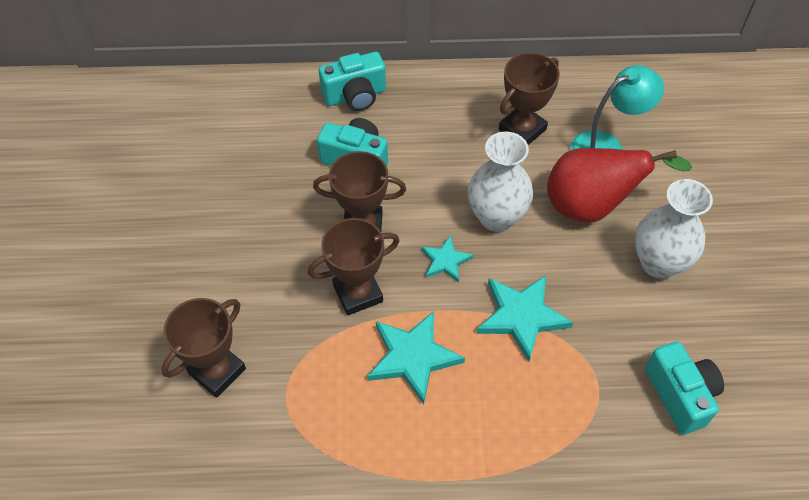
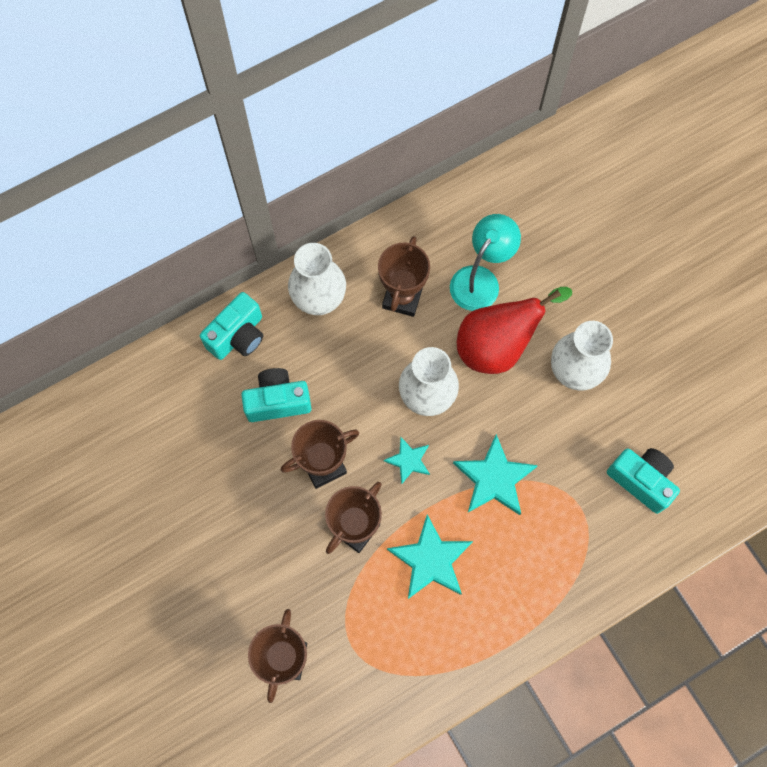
camera: 30 degrees left, 15 degrees up
none -> white vase [288,243,346,315]

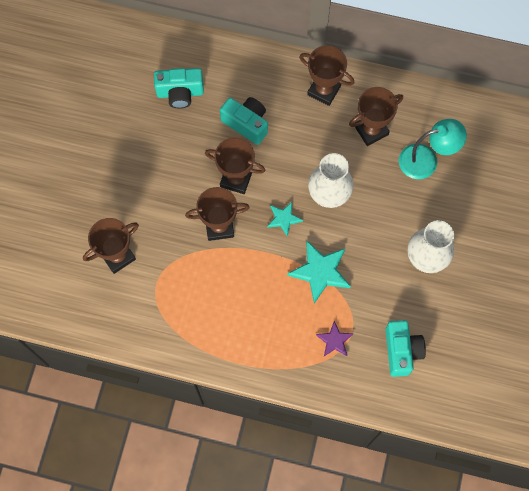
camera: 45 degrees right, 0 degrees up
turquoise camera [200,292,263,360] -> turquoise camera moved to [154,68,204,109]
white vase [288,243,346,315] -> brown trophy [299,45,354,106]
turquoise star [387,514,473,599] -> none
red pear [457,287,572,374] -> none
none -> purple star [316,321,354,356]

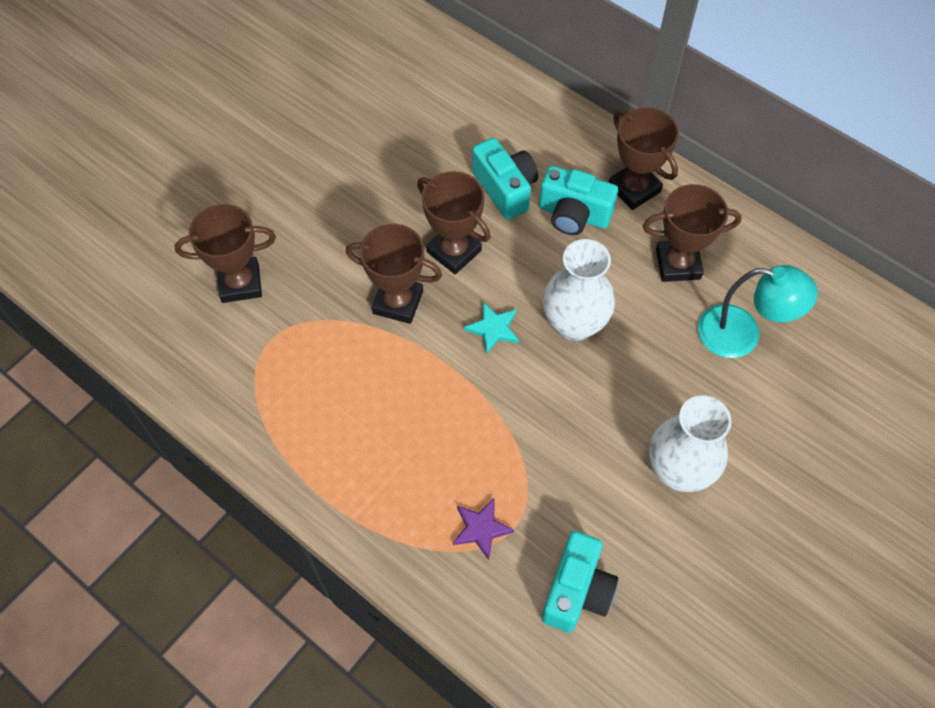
camera: 25 degrees right, 10 degrees down
turquoise camera [154,68,204,109] -> turquoise camera moved to [539,166,618,235]
turquoise star [287,241,351,304] -> none

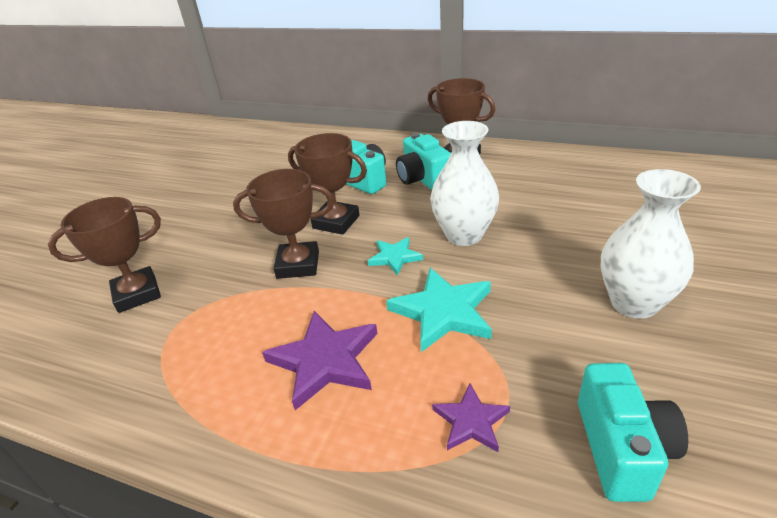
camera: 15 degrees left, 25 degrees down
turquoise camera [539,166,618,235] -> turquoise camera turned 60 degrees clockwise [396,133,451,190]
brown trophy [643,184,742,282] -> none
turquoise lamp [698,265,818,358] -> none
none -> purple star [262,311,377,410]
none -> turquoise star [386,268,492,352]

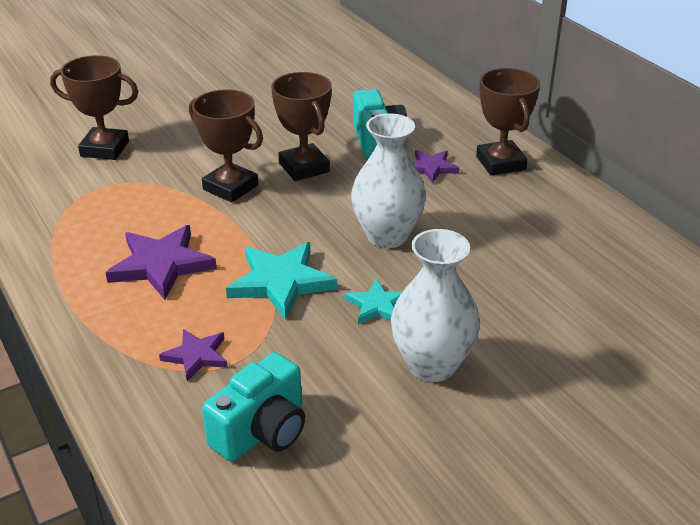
camera: 35 degrees right, 0 degrees up
turquoise star [368,237,423,275] -> turquoise star moved to [345,279,402,324]
turquoise camera [396,133,451,190] -> purple star [413,150,459,183]

